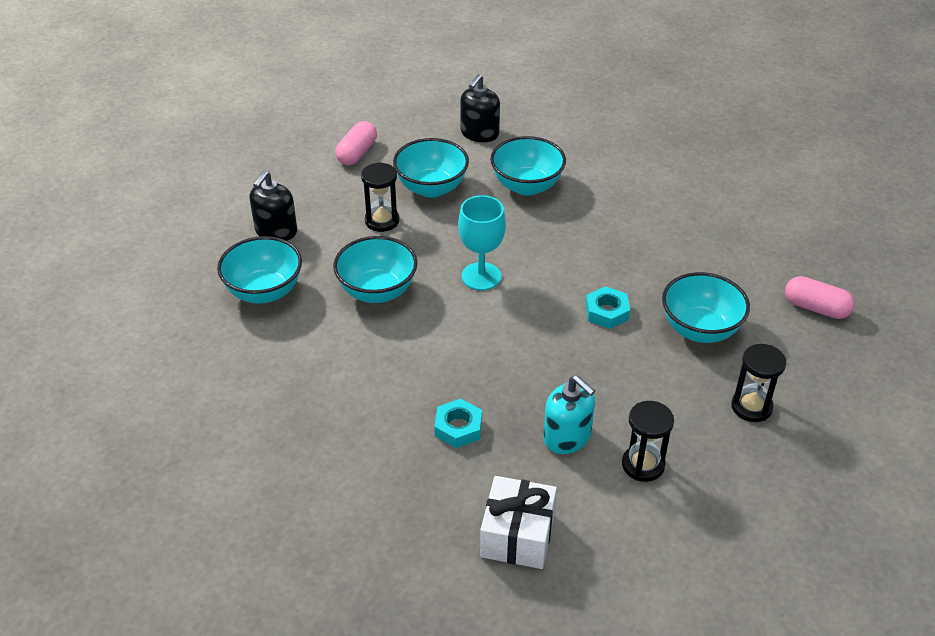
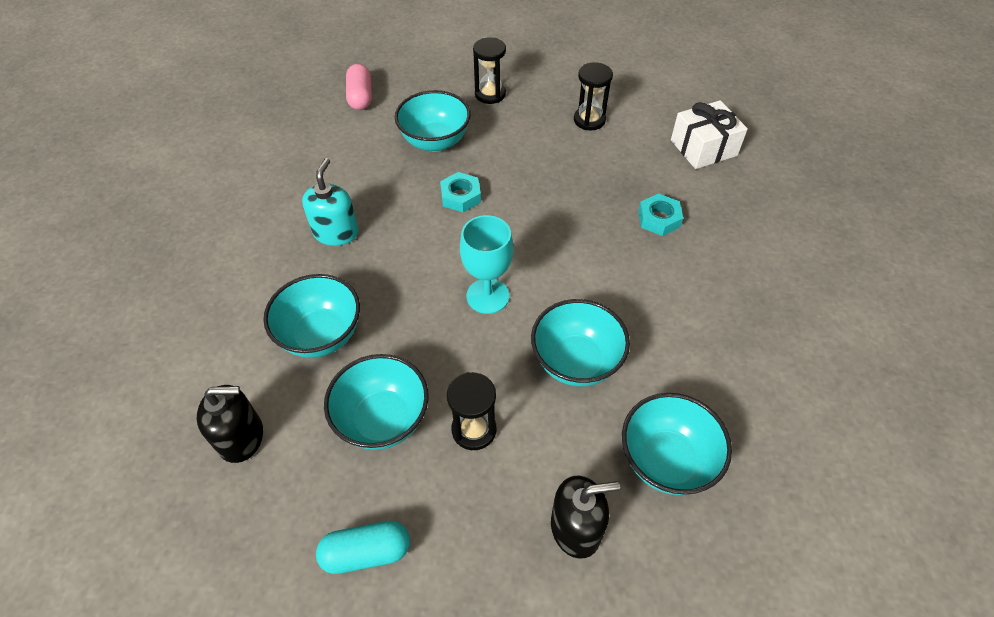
camera: 125 degrees left, 10 degrees up
pink capsule [335,121,377,165] -> turquoise capsule [316,521,410,574]
turquoise soap dispenser [543,375,595,454] -> turquoise soap dispenser moved to [302,158,359,246]

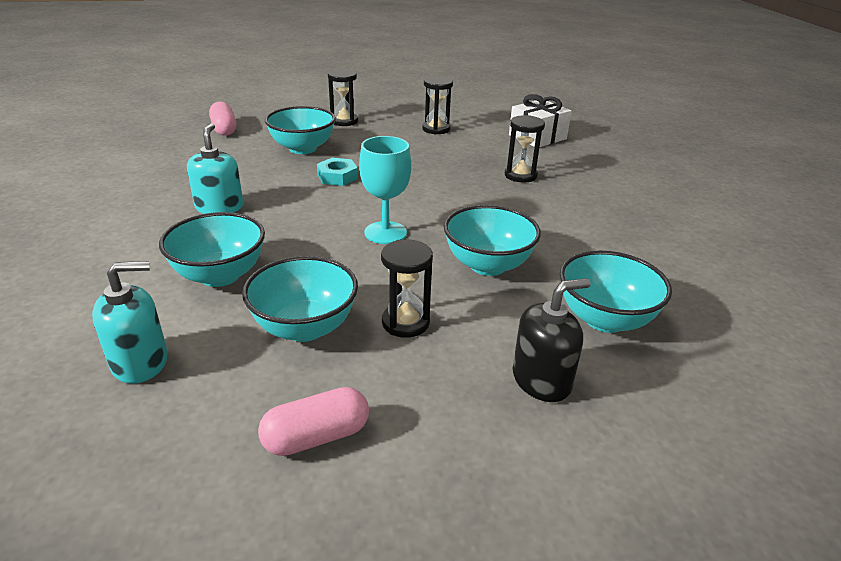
camera: 15 degrees left, 20 degrees down
black soap dispenser [197,385,263,463] -> turquoise soap dispenser [92,261,168,384]
turquoise capsule [316,521,410,574] -> pink capsule [258,387,369,456]
turquoise nut [638,193,683,236] -> black hourglass [505,115,545,183]

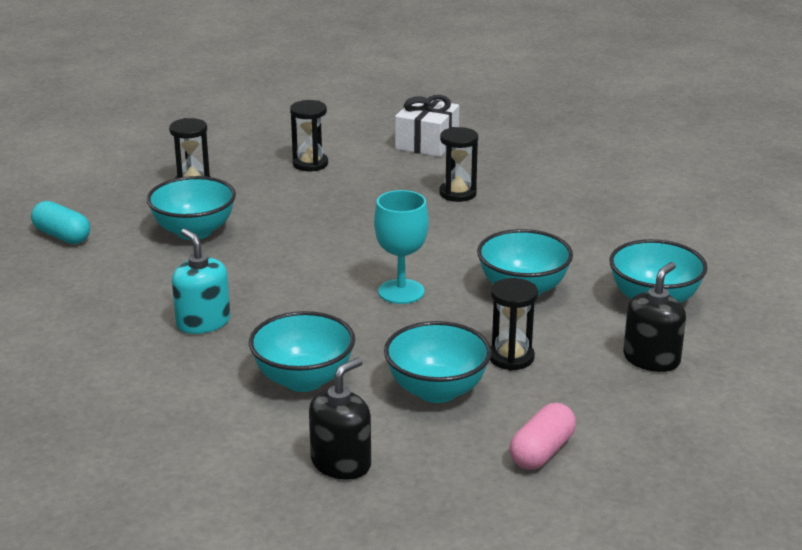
camera: 30 degrees left, 5 degrees down
turquoise soap dispenser [92,261,168,384] -> black soap dispenser [309,357,371,480]
pink capsule [209,102,237,136] -> turquoise capsule [31,201,90,244]
turquoise nut [317,158,358,186] -> none

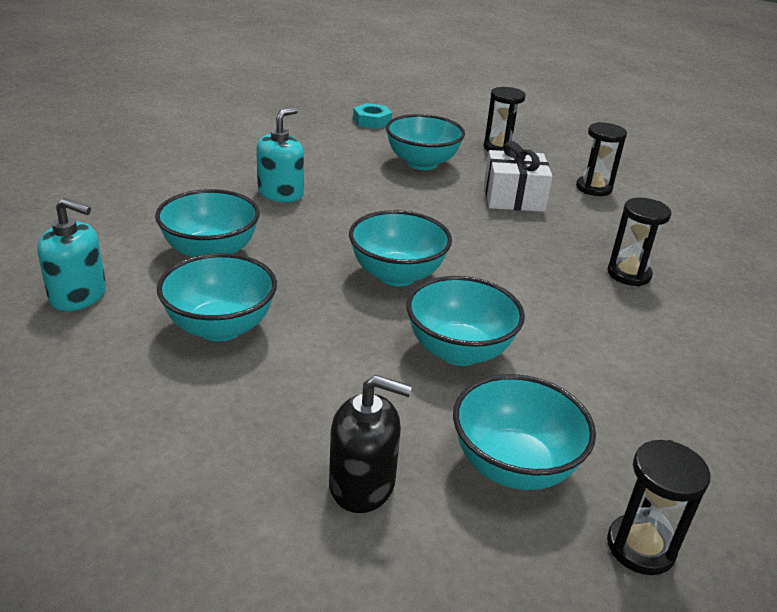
camera: 65 degrees right, 5 degrees up
turquoise capsule [31,201,90,244] -> turquoise nut [353,103,392,129]
black soap dispenser [309,357,371,480] -> turquoise soap dispenser [37,198,106,311]
turquoise goblet [374,190,429,304] -> turquoise bowl [349,210,452,286]
white gift [395,95,459,157] -> white gift moved to [484,141,552,212]
black hourglass [490,278,538,370] -> black hourglass moved to [607,440,710,575]
pink capsule [509,403,576,470] -> none

